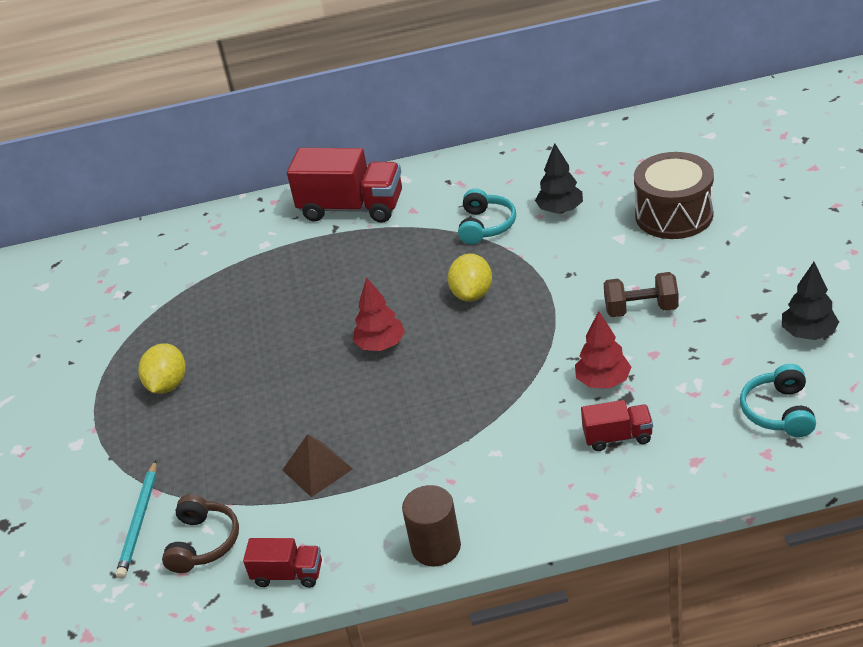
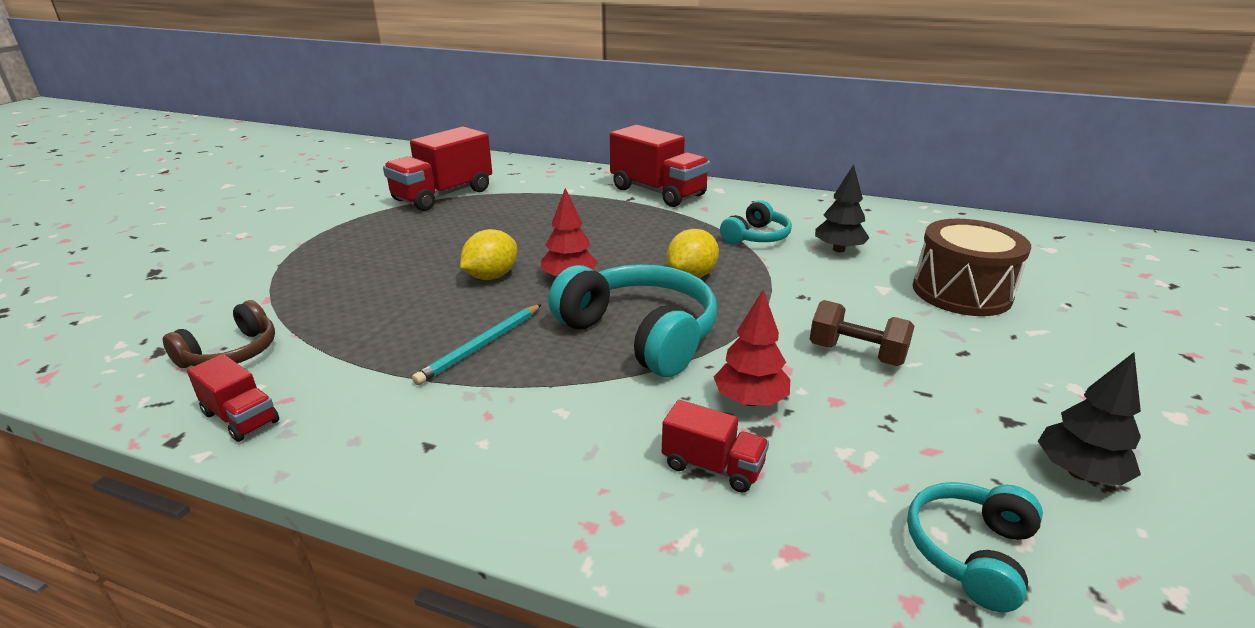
camera: 25 degrees right, 10 degrees down
turquoise pencil [116,460,157,579] -> turquoise pencil moved to [412,304,542,385]
yellow lemon [139,343,186,394] -> yellow lemon moved to [460,229,517,280]
brown pyramid [282,434,353,497] -> none
brown cylinder [402,485,461,566] -> none
none -> red truck [383,126,492,211]
none -> turquoise headphones [548,264,717,377]

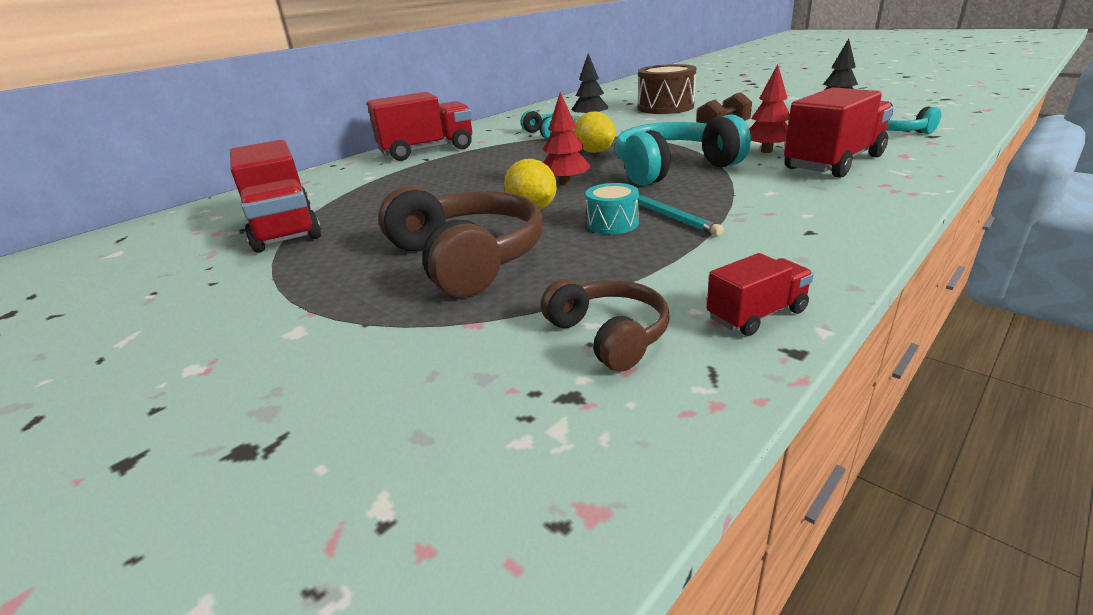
camera: 65 degrees left, 0 degrees up
red truck [662,400,769,493] -> red truck [784,87,893,178], size x1.97
none -> brown headphones [378,185,543,297]
none -> turquoise drum [585,183,639,234]

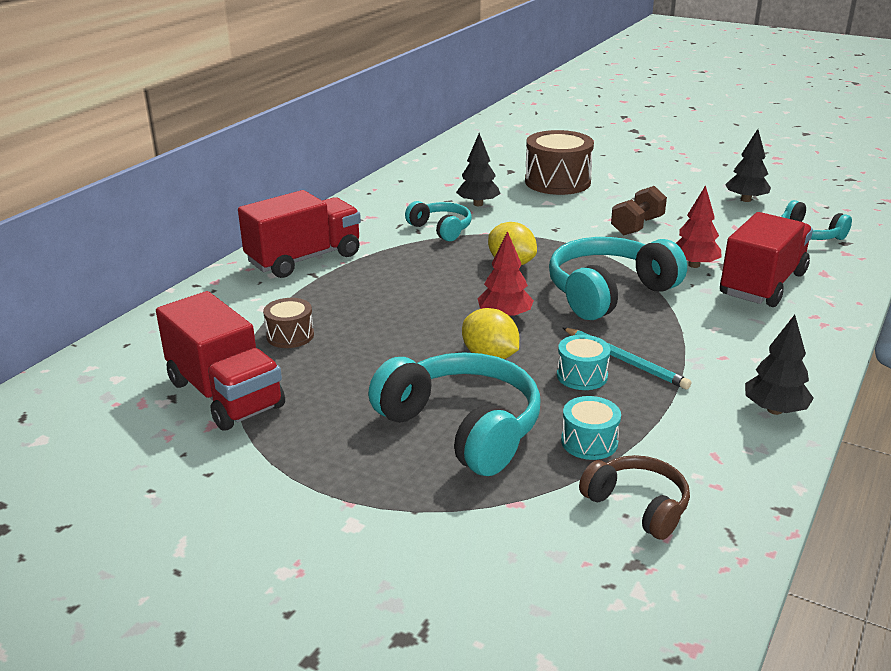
camera: 15 degrees left, 0 degrees up
brown headphones [378,185,543,297] -> turquoise headphones [368,352,541,476]
red truck [707,253,814,336] -> none
none -> brown drum [263,298,314,348]
none -> turquoise drum [561,396,621,460]
none -> black tree [745,315,814,415]

